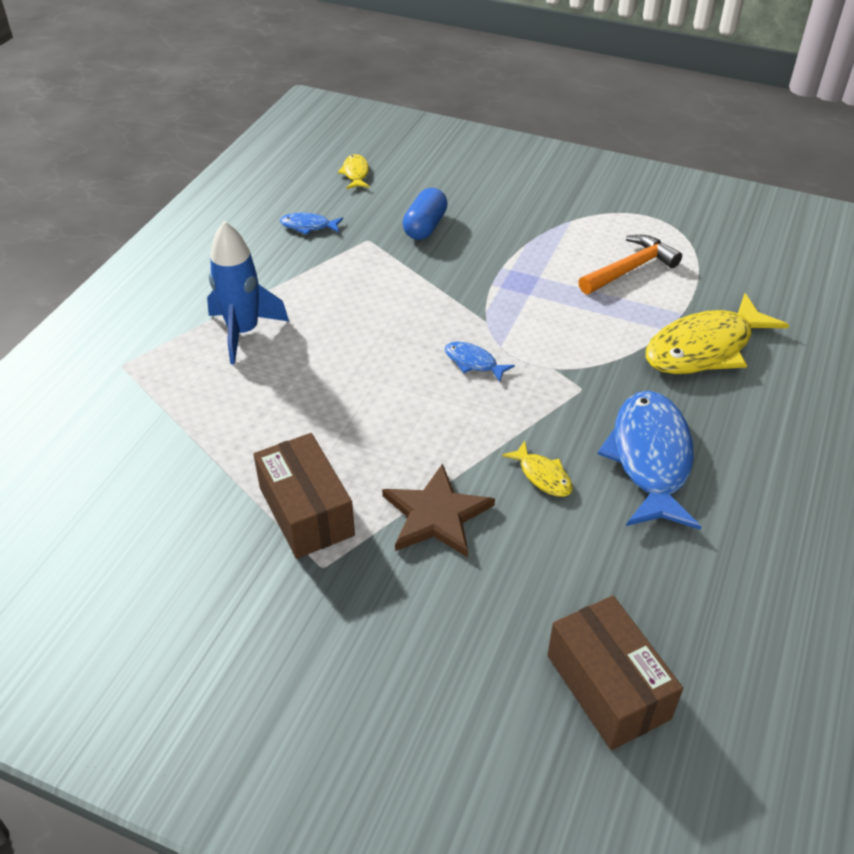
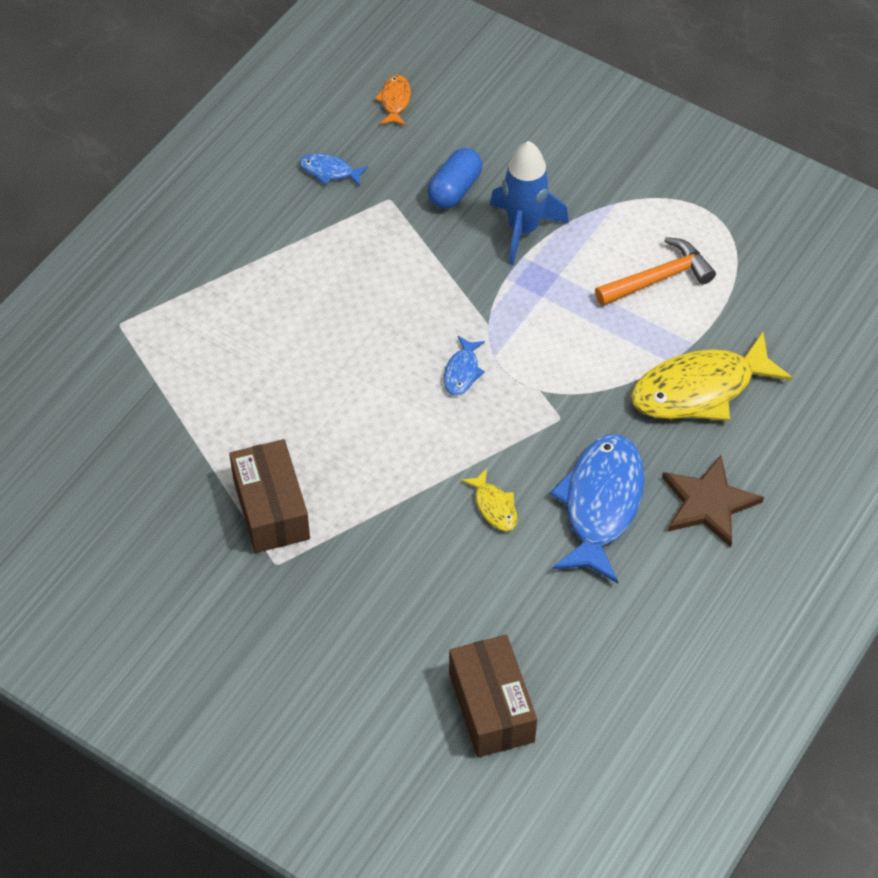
camera: 10 degrees right, 10 degrees up
blue rocket [207,221,289,364] -> blue rocket moved to [490,141,569,265]
yellow fish [338,154,370,189] -> orange fish [375,75,411,126]
brown star [382,464,495,557] -> brown star moved to [662,455,764,547]
blue fish [445,341,515,382] -> blue fish turned 120 degrees counterclockwise [444,336,485,395]

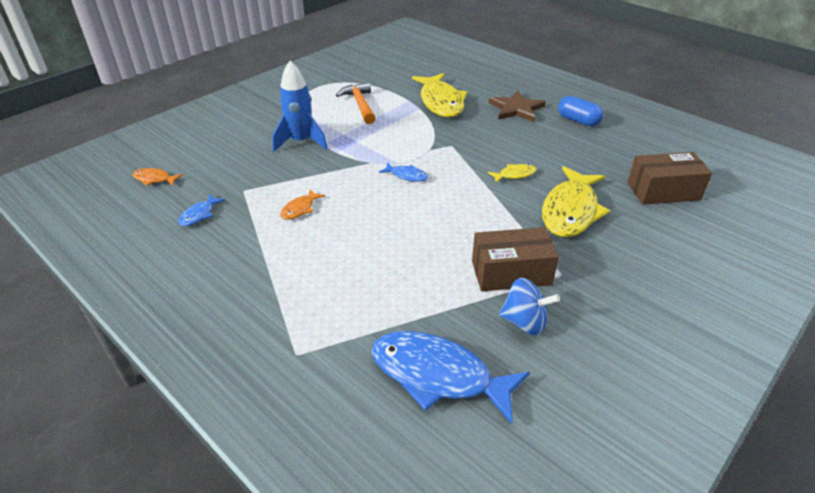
camera: 80 degrees left, 15 degrees down
blue capsule [427,148,482,209] -> blue capsule moved to [558,96,603,126]
blue fish [550,434,644,583] -> blue fish moved to [371,331,530,424]
none -> orange fish [280,189,325,220]
none -> blue spinning top [499,278,560,335]
none -> yellow fish [542,166,610,237]

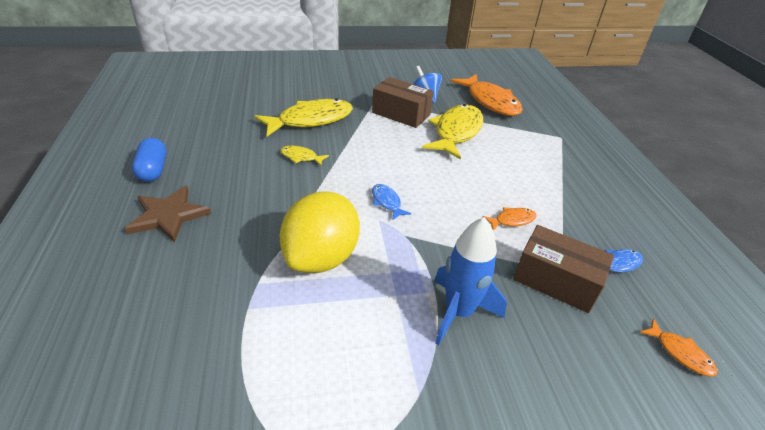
camera: 145 degrees left, 0 degrees up
orange hammer [336,82,375,124] -> none
blue fish [371,331,530,424] -> orange fish [450,74,523,116]
yellow fish [412,73,467,117] -> yellow fish moved to [422,104,483,160]
brown box [627,152,712,205] -> brown box moved to [513,225,614,313]
none -> yellow lemon [279,191,360,273]

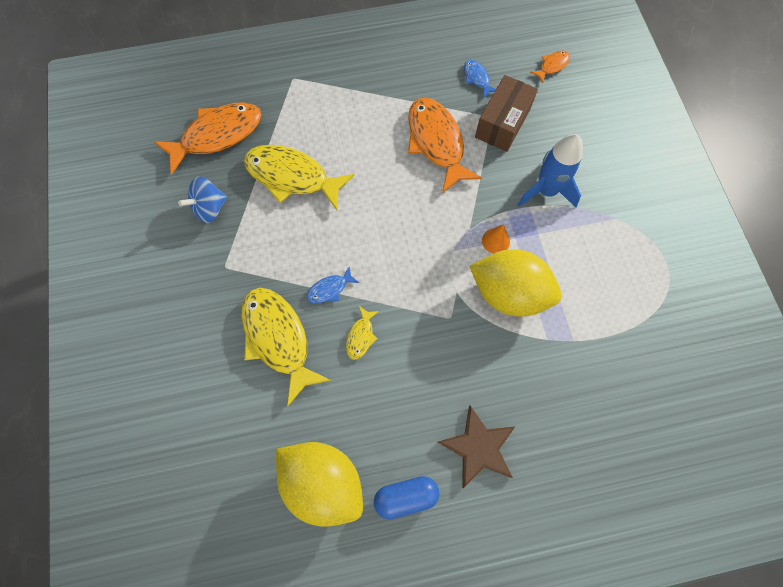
camera: 90 degrees left, 30 degrees up
brown box [372,77,434,128] -> none
blue fish [372,184,411,221] -> blue fish moved to [307,267,359,303]
orange fish [482,207,537,231] -> orange fish [408,98,482,193], size x2.21
none -> yellow lemon [276,442,363,526]
none -> orange cone [482,224,510,254]

